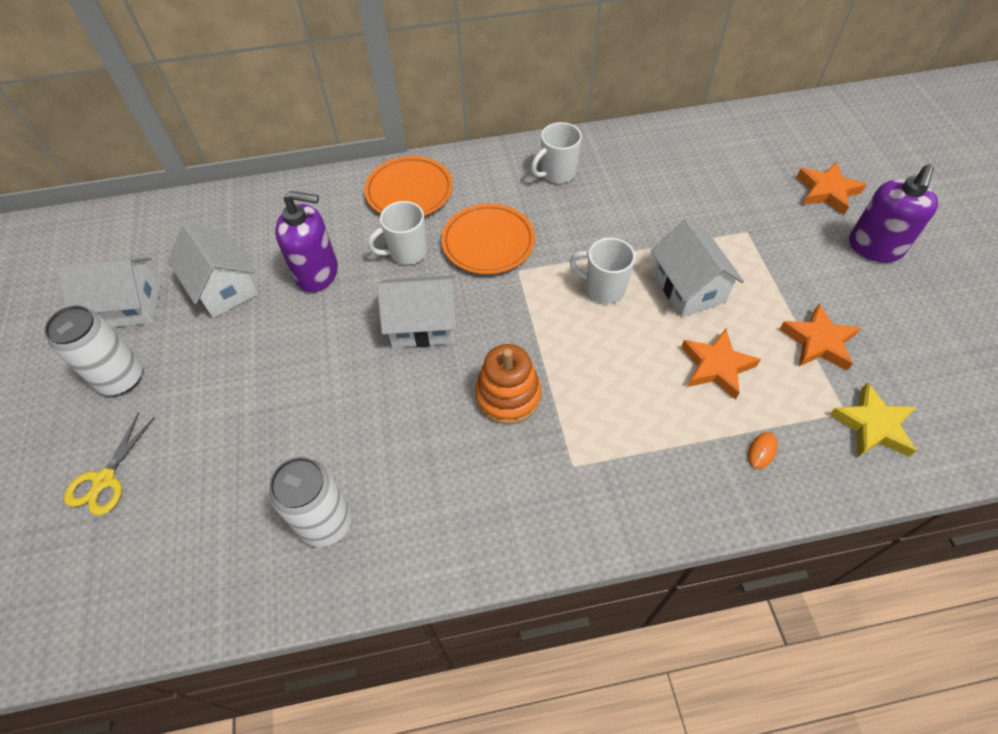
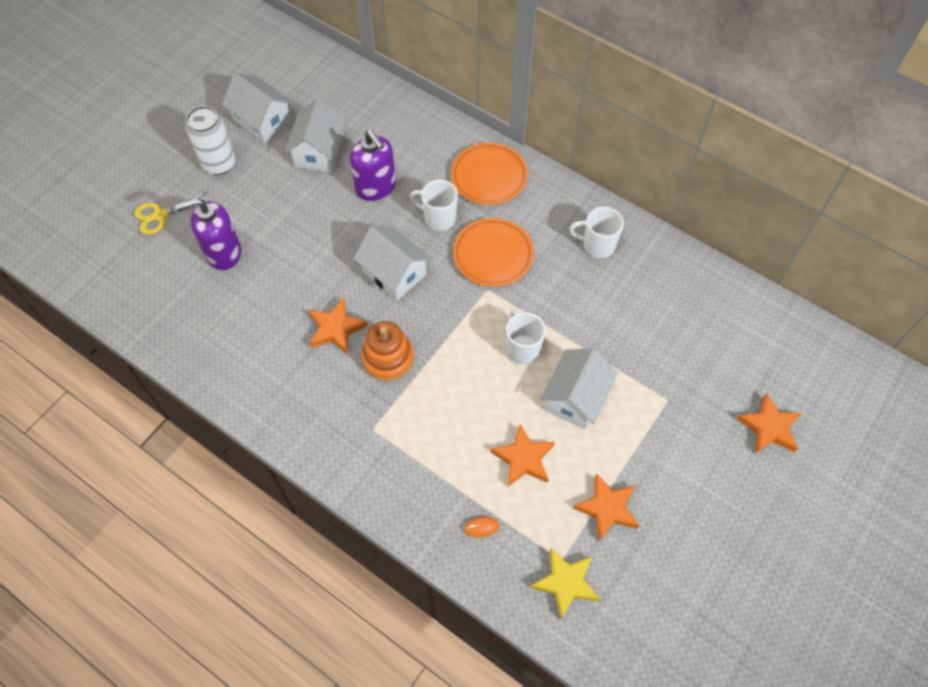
camera: 45 degrees right, 5 degrees up
white can [269,457,352,547] -> none
purple soap dispenser [849,164,938,263] -> purple soap dispenser moved to [175,198,241,270]
none -> orange star [309,298,367,354]

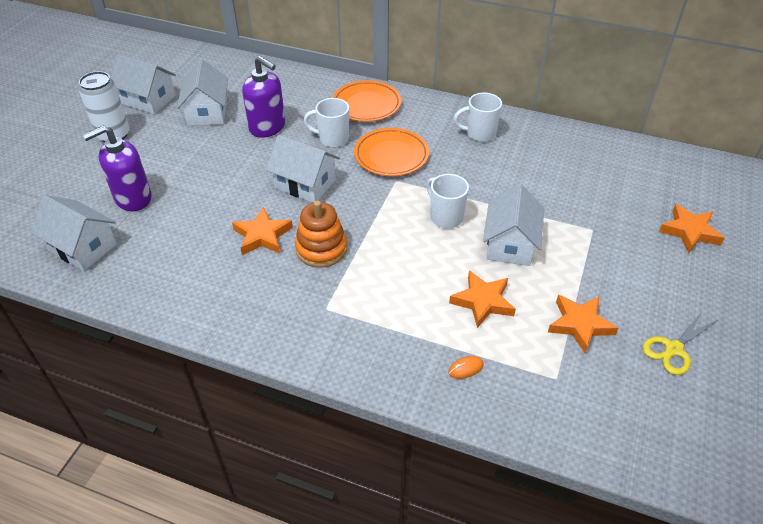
camera: 15 degrees left, 15 degrees down
yellow scissors [134,192,212,235] -> yellow scissors moved to [642,312,717,375]
yellow star [530,548,600,619] -> none
none -> white house [31,195,117,271]

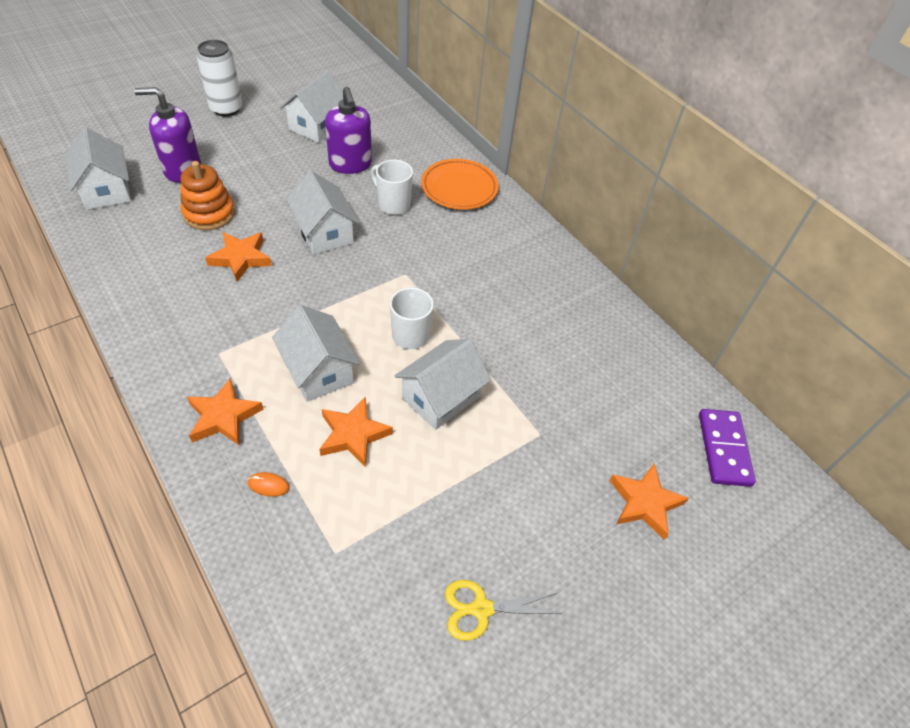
camera: 30 degrees right, 5 degrees up
white house [111,54,176,114] -> white house moved to [272,305,360,402]
orange stacking toy [295,201,347,268] -> orange stacking toy moved to [181,161,235,230]
orange plate [354,128,429,176] -> none
white mug [454,93,502,142] -> none
orange star [548,295,619,353] -> orange star moved to [187,378,264,446]
none -> purple domino [699,409,756,487]

